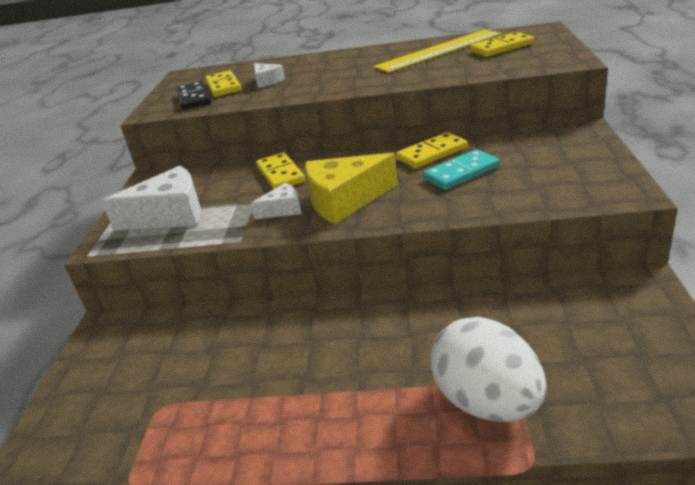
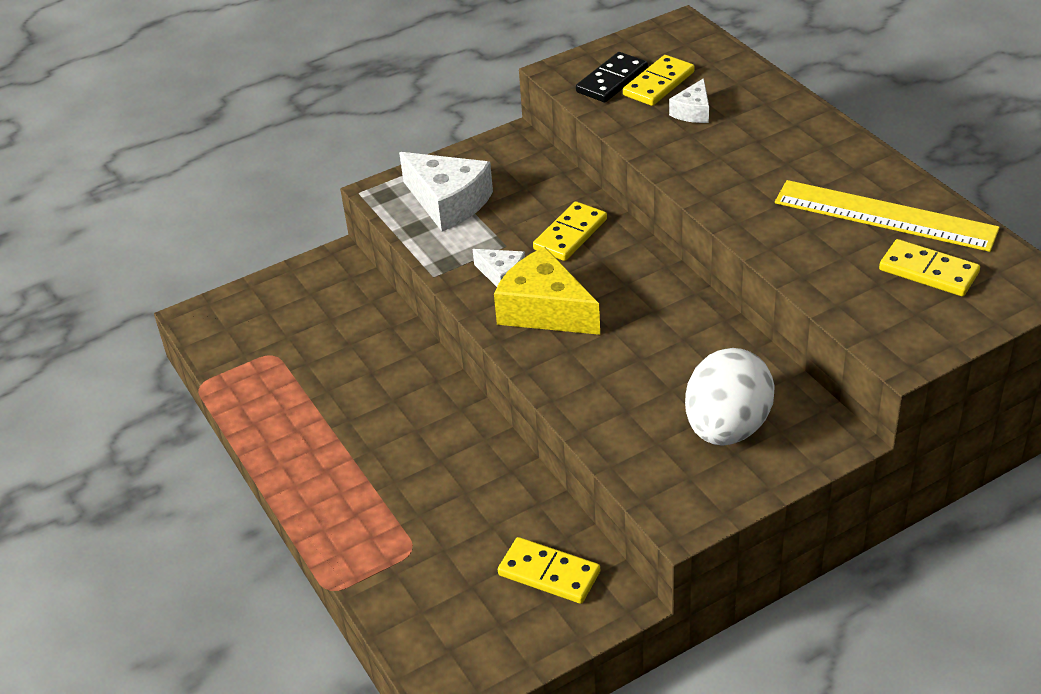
camera: 55 degrees right, 10 degrees up
yellow domino [396,132,467,169] -> yellow domino moved to [498,537,600,604]
turquoise domino [423,149,500,190] -> none
white egg [430,317,547,422] -> white egg moved to [685,348,775,446]

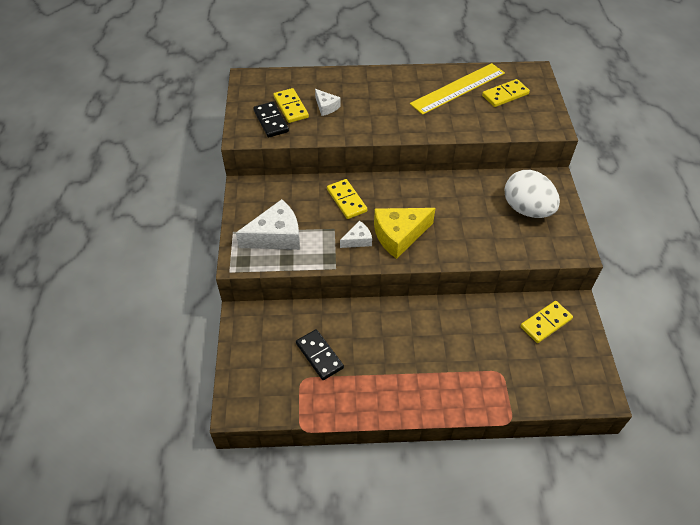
camera: 65 degrees left, 10 degrees up
none -> black domino [296,329,344,380]

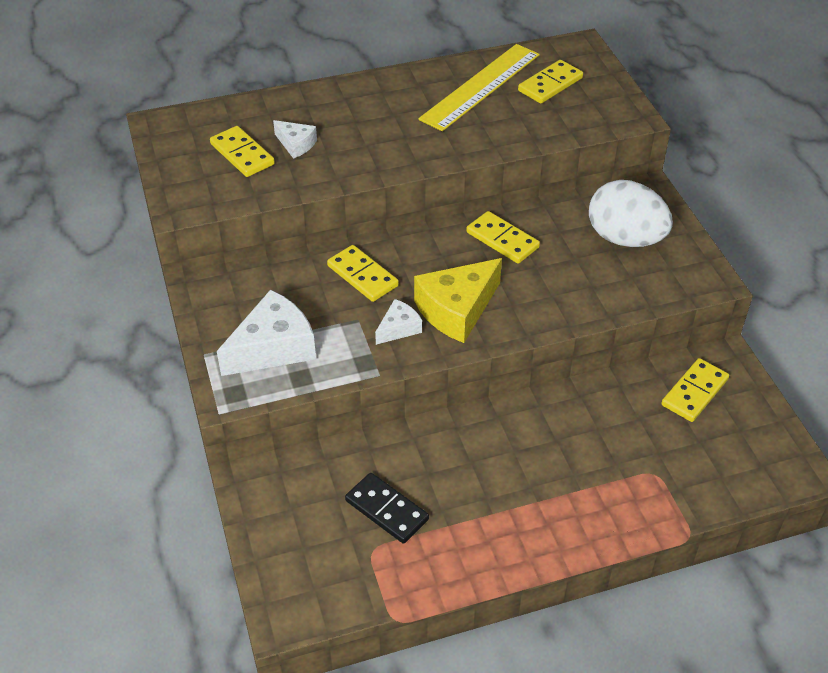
camera: 15 degrees left, 5 degrees down
black domino [253,102,289,138] -> none
none -> yellow domino [466,211,540,264]

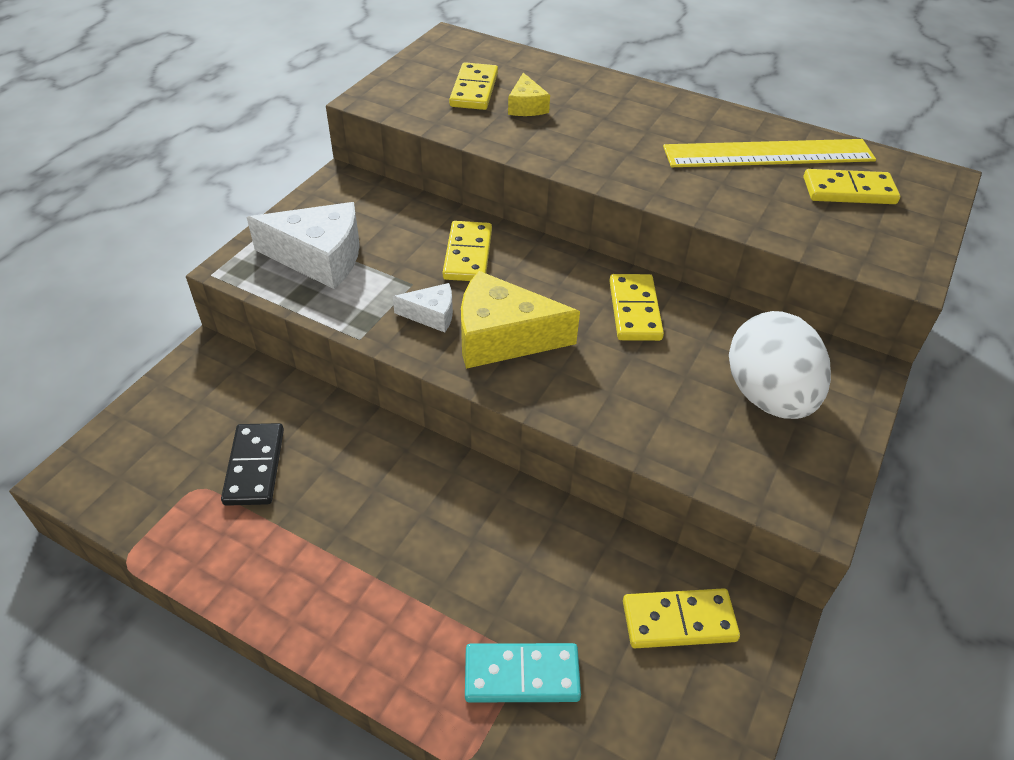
camera: 45 degrees right, 0 degrees up
white cheese [273,120,317,159] -> yellow cheese [508,73,550,116]
none -> turquoise domino [465,643,581,702]

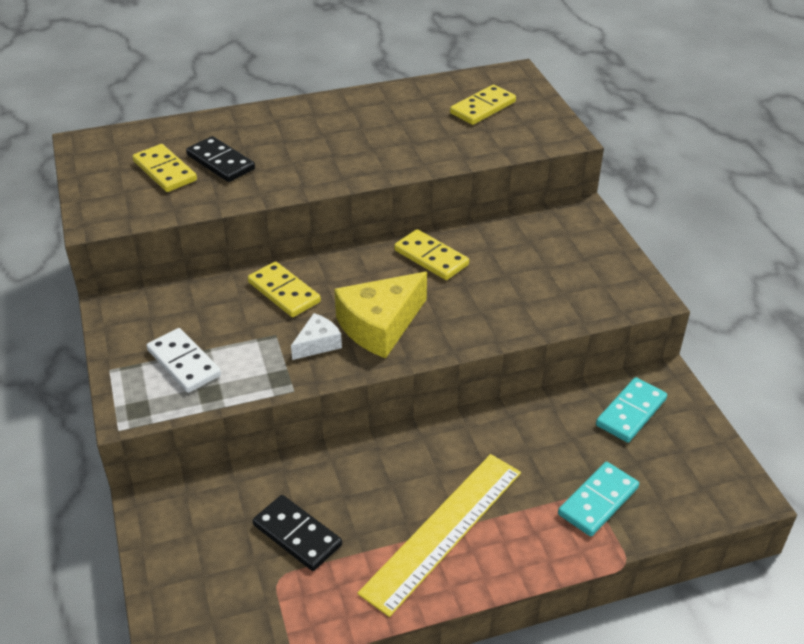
camera: 45 degrees left, 5 degrees down
white cheese [247,202,360,289] -> white domino [147,328,221,393]
yellow cheese [508,73,550,116] -> black domino [186,136,255,182]
yellow domino [623,588,740,648] -> turquoise domino [596,377,667,443]
yellow ruler [663,139,876,167] -> yellow ruler moved to [358,454,521,617]
white egg [729,311,831,419] -> none

